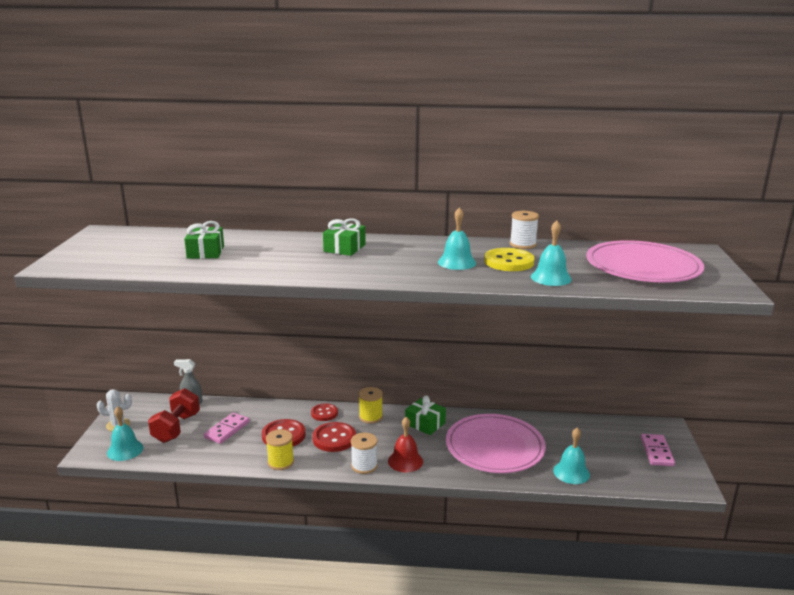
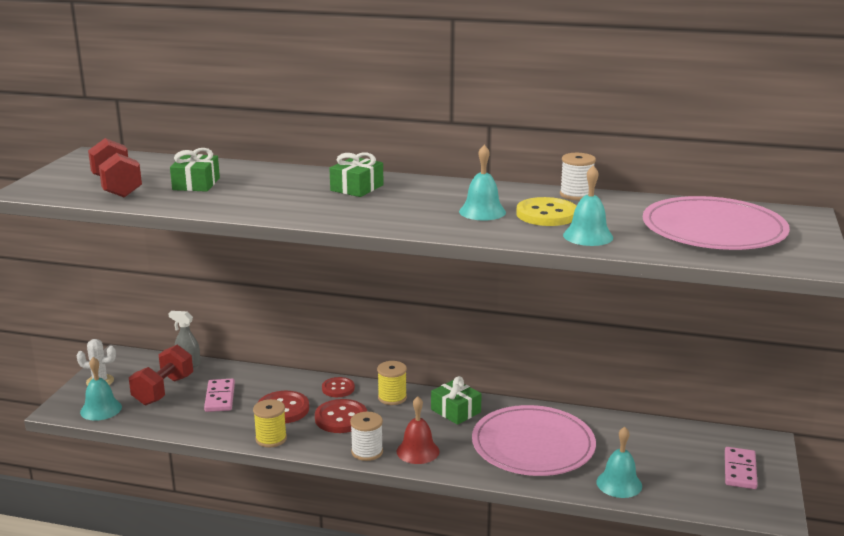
camera: 10 degrees right, 0 degrees up
pink domino [204,413,250,444] -> pink domino turned 45 degrees counterclockwise [204,378,235,412]
none -> red dumbbell [88,138,142,197]

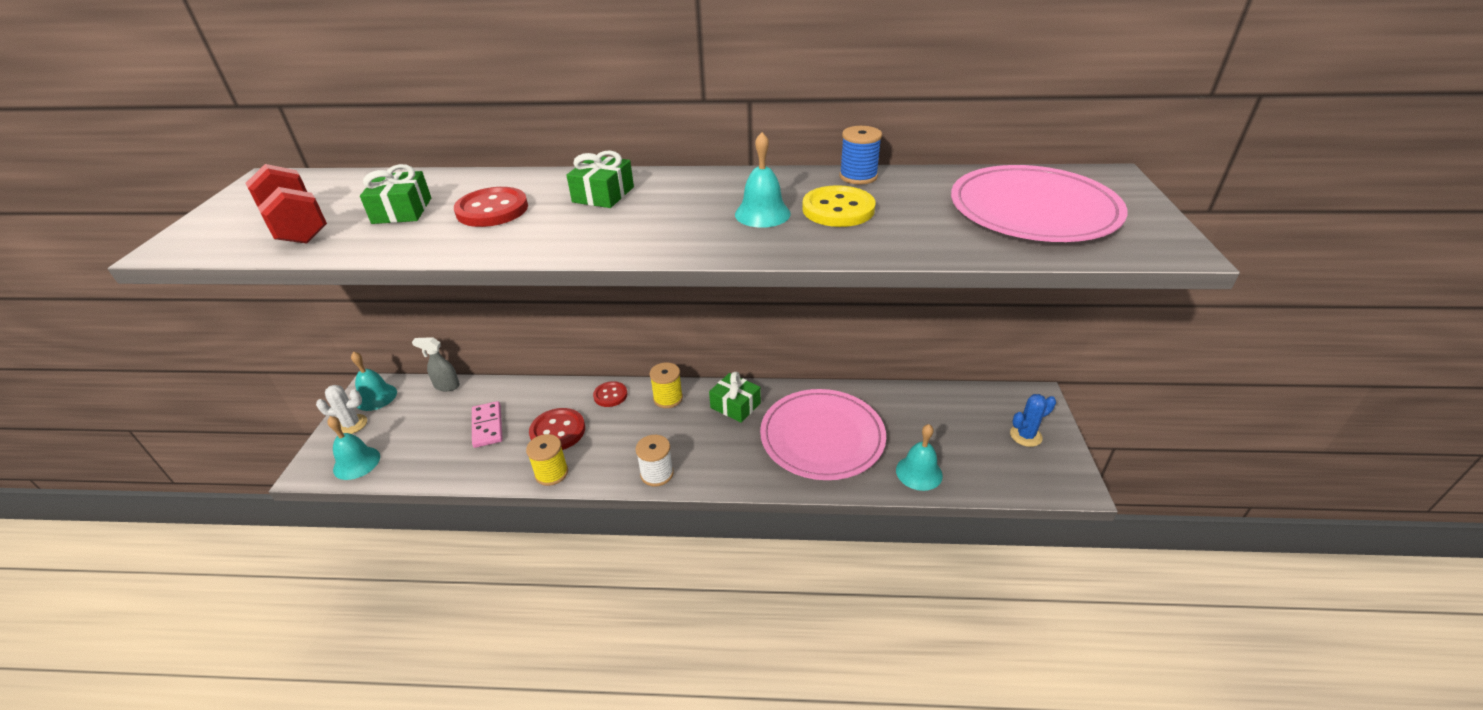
camera: 10 degrees left, 15 degrees up
red dumbbell [129,345,193,405] -> none
red button [315,399,367,433] -> red button moved to [454,187,528,227]
red bell [397,396,439,464] -> none
white spool [560,153,596,200] -> blue spool [840,126,882,184]
turquoise bell [563,165,613,246] -> turquoise bell moved to [351,352,397,411]
pink domino [725,447,758,489] -> blue cactus [1010,394,1056,447]

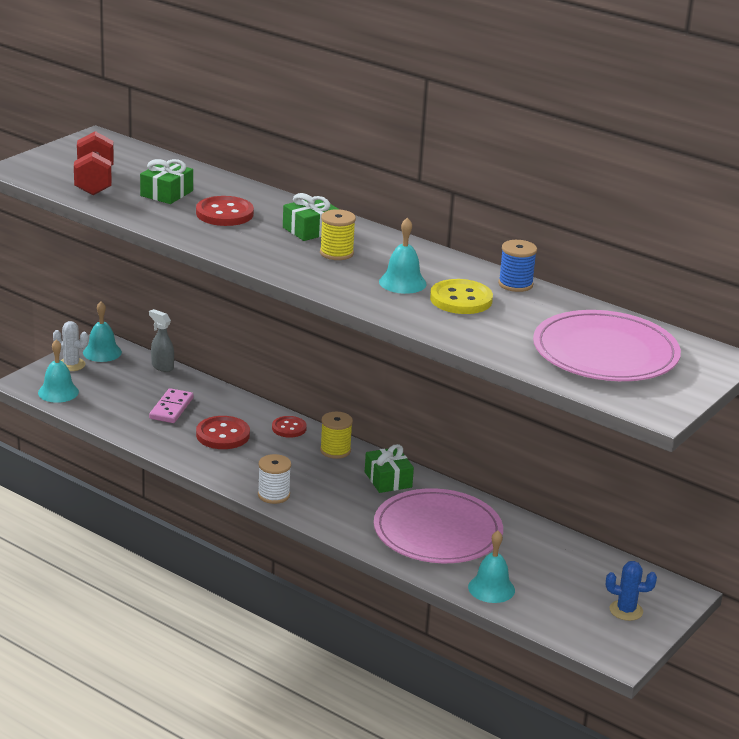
camera: 30 degrees right, 10 degrees down
yellow spool [526,434,568,486] -> yellow spool moved to [320,209,356,260]

